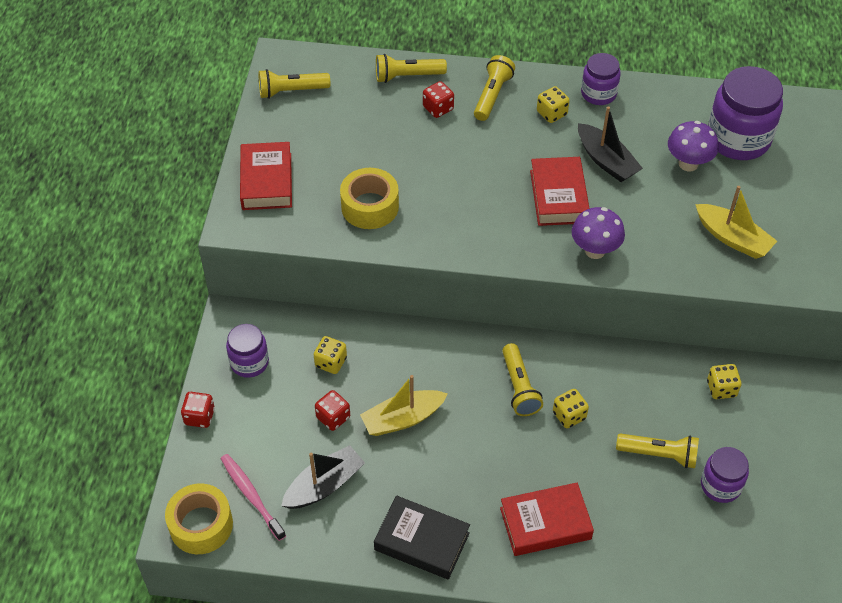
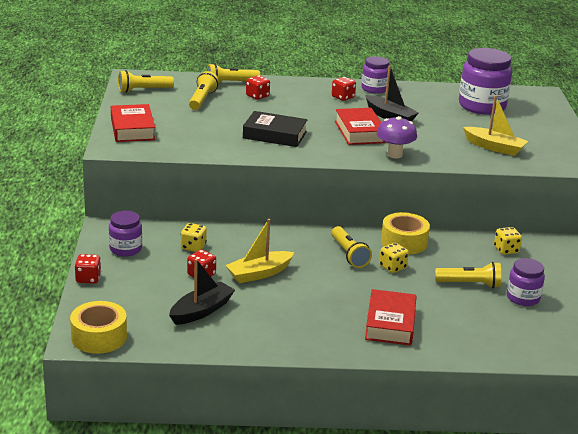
camera: 10 degrees left, 25 degrees down
pink toothbrush [221,454,286,541] -> none
yellow tape [340,168,399,229] -> yellow tape moved to [381,212,430,255]
black book [374,495,470,580] -> black book moved to [243,111,308,147]
yellow flashlight [474,55,515,121] -> yellow flashlight moved to [189,71,219,110]
red book [500,483,594,556] -> red book turned 60 degrees counterclockwise [365,289,417,346]
yellow dice [537,86,570,123] -> red dice [332,77,356,101]
purple mushroom [668,121,718,171] -> none

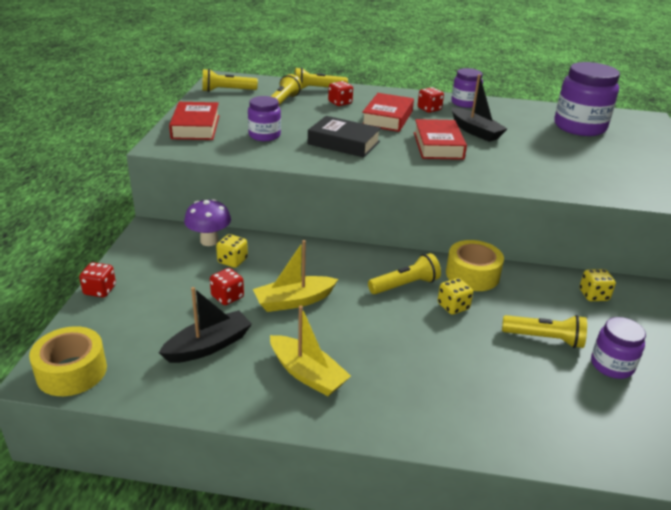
camera: 10 degrees right, 5 degrees up
purple jar [109,211,142,257] -> purple jar moved to [248,96,281,141]
yellow flashlight [331,226,372,268] -> yellow flashlight turned 105 degrees counterclockwise [368,253,441,294]
red book [365,289,417,346] -> red book moved to [362,93,414,132]
purple mushroom [377,116,417,158] -> purple mushroom moved to [184,199,231,246]
yellow boat [463,95,528,156] -> yellow boat moved to [270,305,351,396]

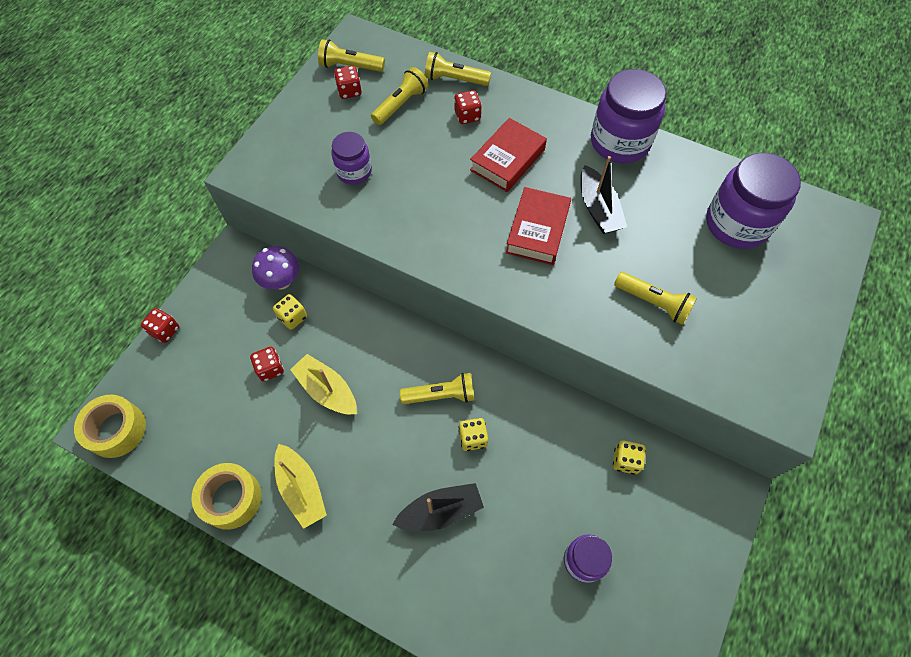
camera: 20 degrees right, 30 degrees up
black boat [159,287,252,363] -> black boat moved to [392,483,484,531]
red book [169,102,219,140] -> none
yellow boat [253,240,338,312] -> yellow boat turned 45 degrees clockwise [290,354,357,414]
black book [308,116,381,157] -> none
red dice [418,87,444,113] -> red dice moved to [334,66,362,99]
yellow tape [446,240,504,291] -> yellow tape moved to [192,463,261,530]
purple jar [451,68,483,108] -> purple jar [591,69,666,163], size x1.74
yellow flashlight [502,315,587,348] -> yellow flashlight moved to [614,272,697,325]

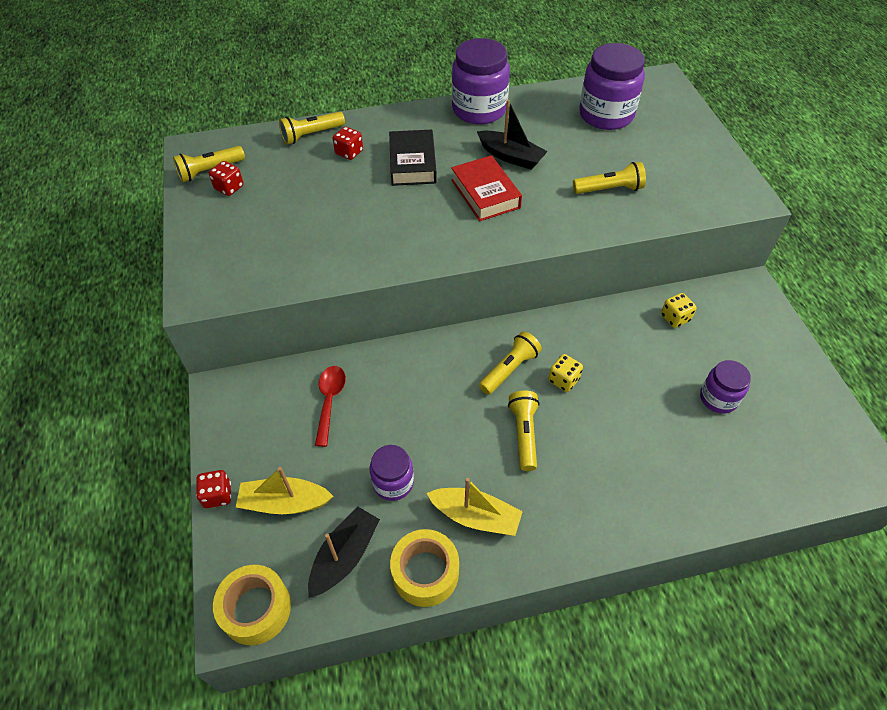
camera: 40 degrees left, 10 degrees down
red dice [250,347,284,382] -> none
purple mushroom [252,246,299,290] -> none
yellow dice [273,294,307,330] -> red spoon [315,366,346,447]
yellow boat [290,354,357,414] -> yellow boat moved to [236,467,333,514]
purple jar [331,132,372,185] -> purple jar moved to [370,445,414,501]
yellow flashlight [371,67,429,125] -> yellow flashlight moved to [508,391,540,471]
black boat [392,483,484,531] -> black boat moved to [308,506,380,598]
red book [470,118,547,192] -> black book [389,130,437,186]

